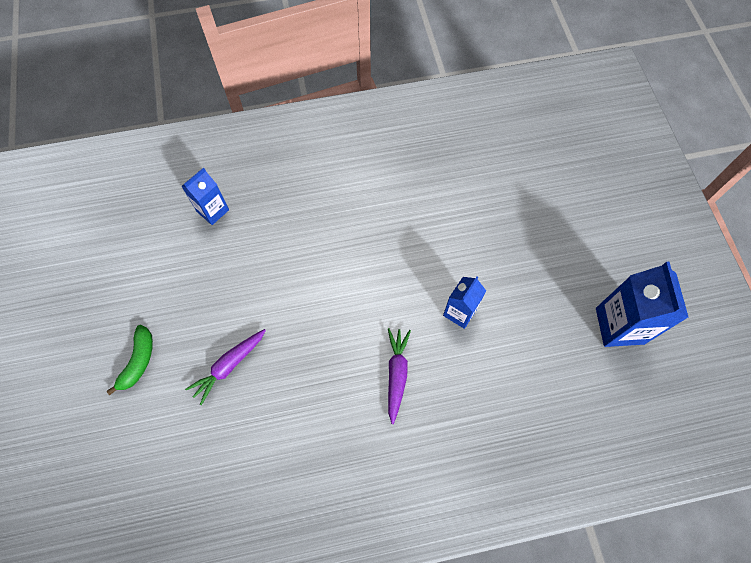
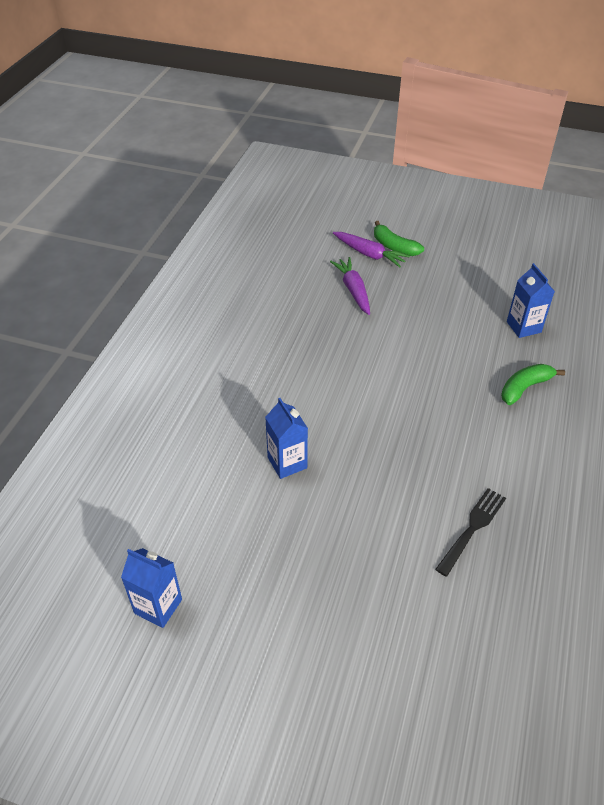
camera: 120 degrees right, 20 degrees down
purple carrot [388,328,411,424] -> purple carrot moved to [333,232,410,267]
blue carton [596,262,689,347] -> blue carton [121,548,182,628], size x0.61
none -> black fork [435,488,506,577]
none -> green banana [501,364,565,405]

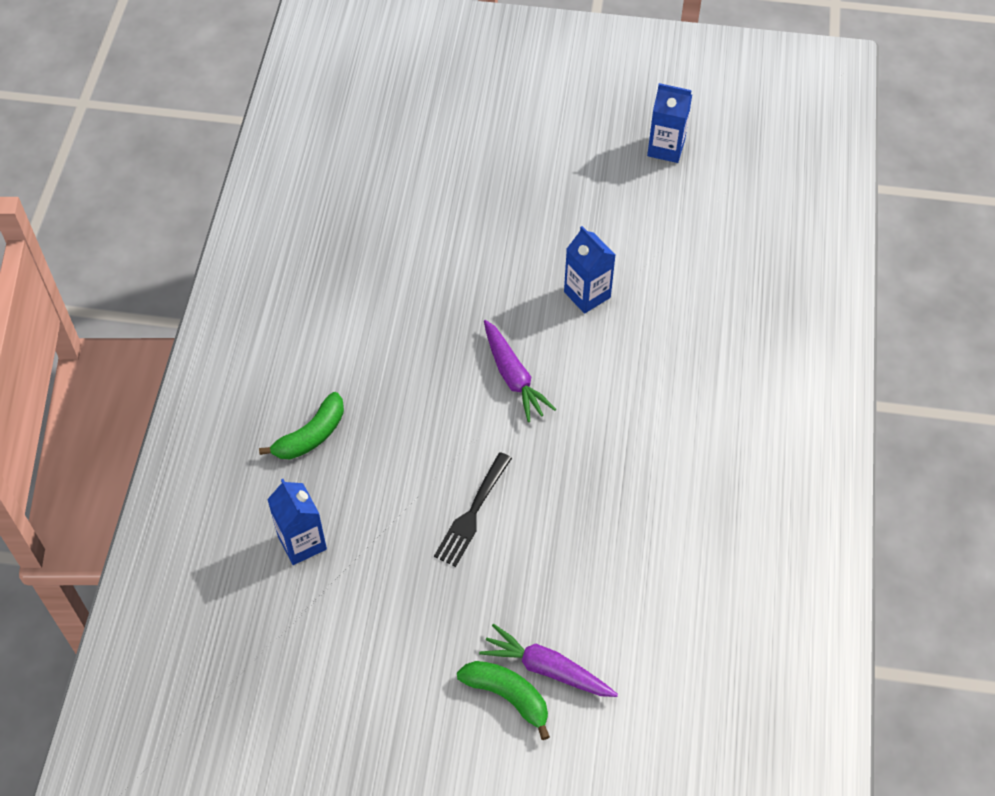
camera: 170 degrees right, 10 degrees up
purple carrot [330,257,370,315] -> purple carrot moved to [484,320,556,422]
black fork [435,488,506,577] -> black fork moved to [434,452,512,567]

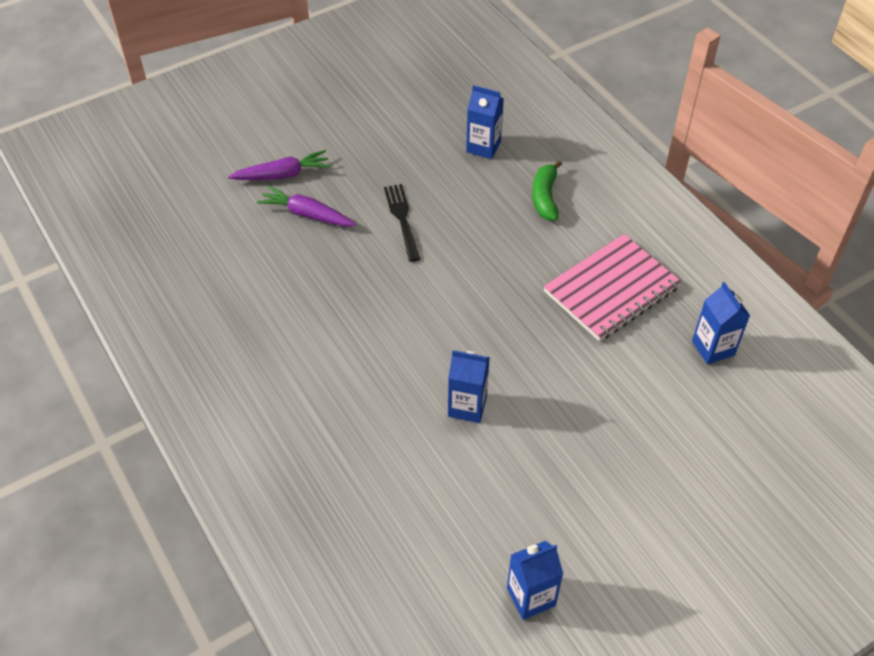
camera: 140 degrees right, 5 degrees down
green banana [457,661,550,740] -> none
purple carrot [484,320,556,422] -> purple carrot moved to [257,185,356,226]
none -> pink notebook [543,234,681,341]
none -> blue carton [692,282,750,365]

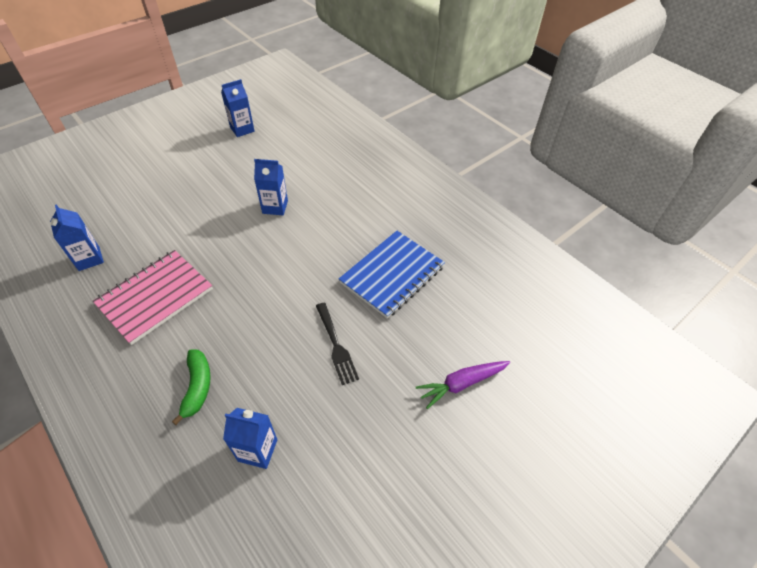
camera: 170 degrees right, 0 degrees up
purple carrot [257,185,356,226] -> none
none -> blue notebook [339,231,445,319]

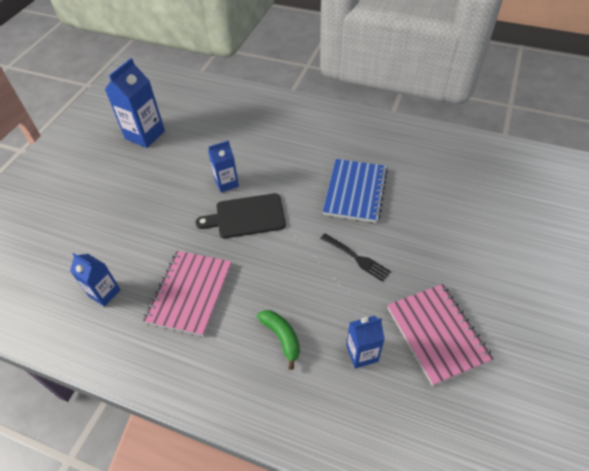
camera: 25 degrees left, 0 degrees up
blue carton [221,79,255,137] -> blue carton [105,58,165,148], size x1.63
purple carrot [416,361,510,409] -> none
none -> black cutting board [195,193,286,238]
none -> pink notebook [387,284,494,386]

